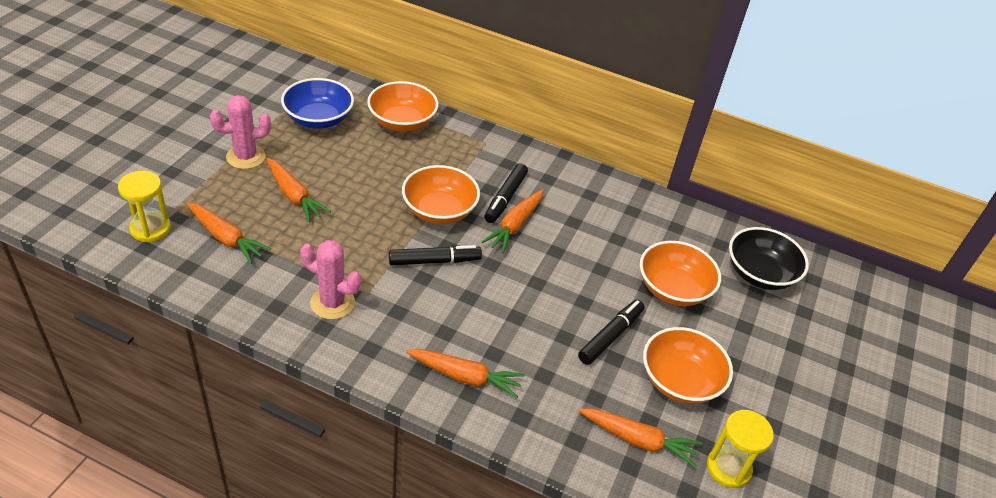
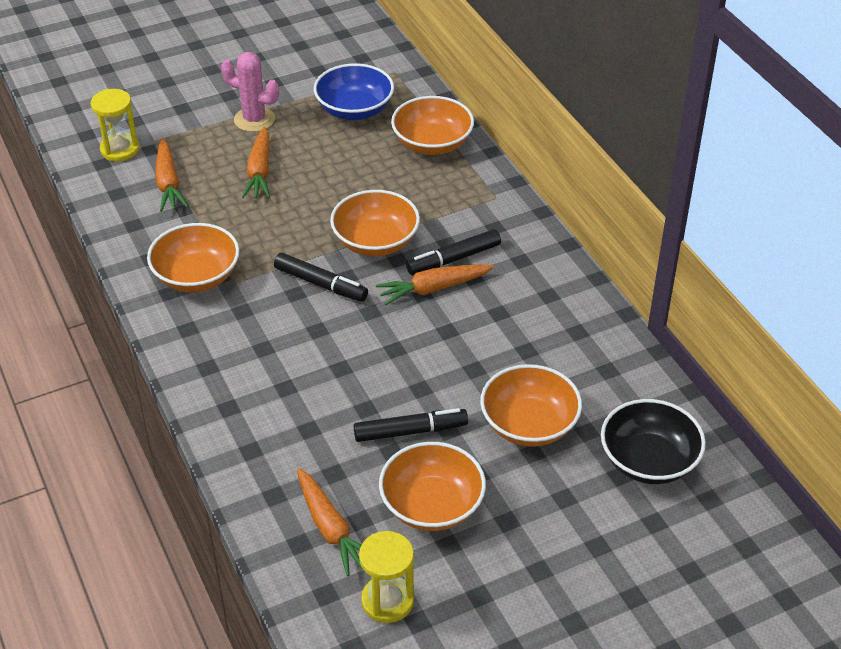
camera: 45 degrees right, 0 degrees up
pink cactus [300,240,361,320] -> orange bowl [147,223,239,292]
orange carrot [406,349,525,398] -> none

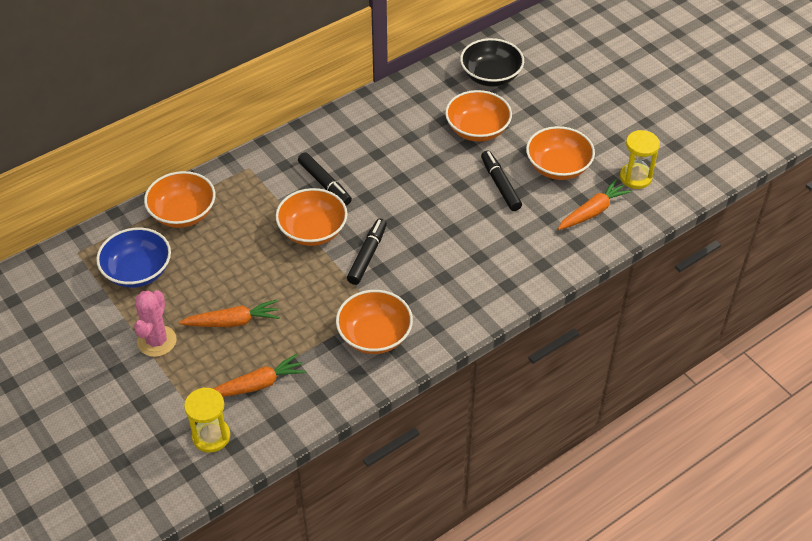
camera: 100 degrees left, 5 degrees up
orange carrot [376,264,494,305] -> none

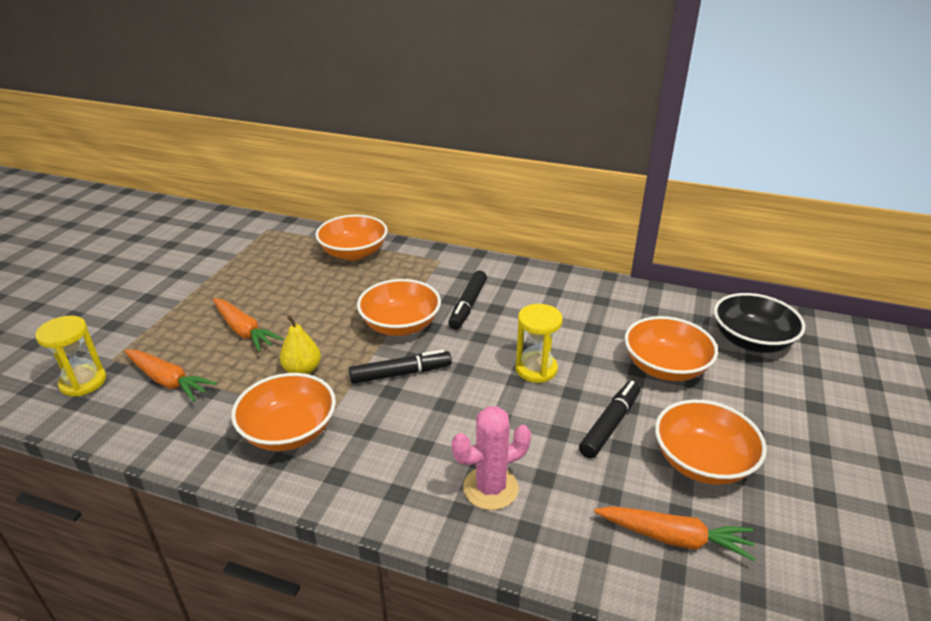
camera: 55 degrees right, 15 degrees down
blue bowl [96,227,171,288] -> none
pink cactus [134,290,177,357] -> pink cactus moved to [452,406,531,510]
yellow hourglass [620,130,660,189] -> yellow hourglass moved to [515,304,563,383]
none -> yellow pear [280,315,321,374]

